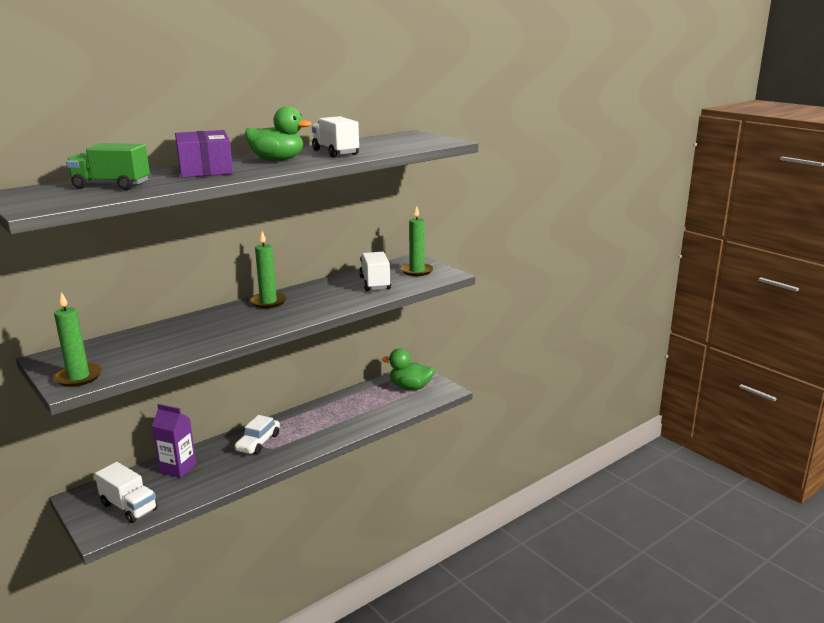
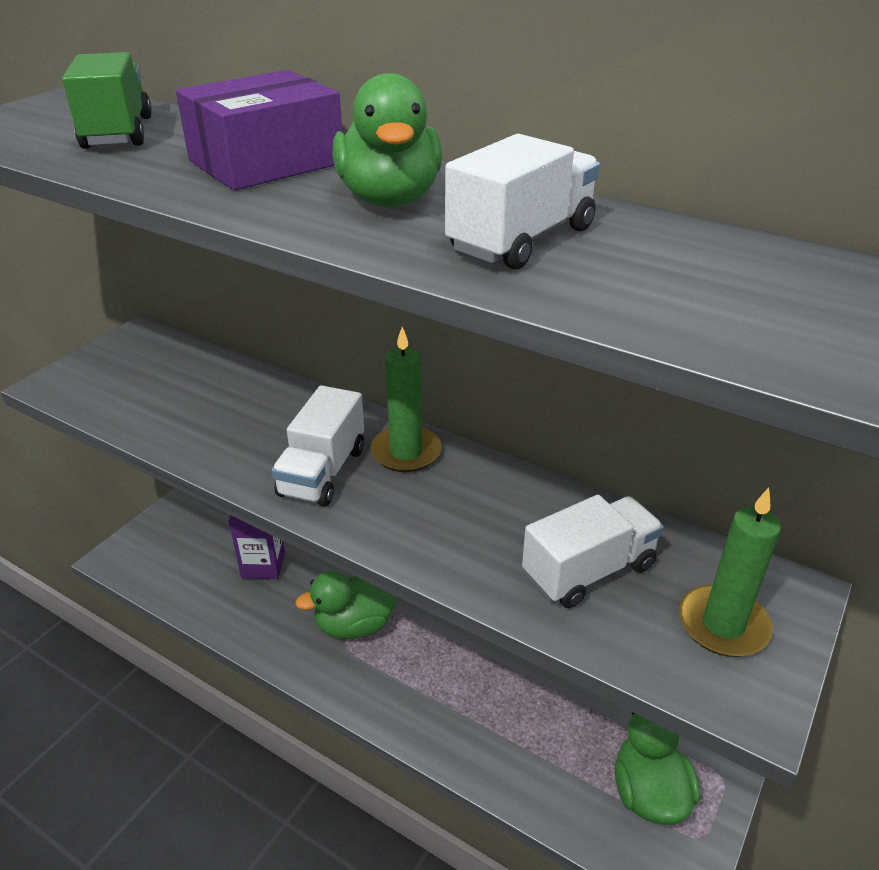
camera: 70 degrees right, 15 degrees up
green candle [54,292,102,387] -> none
white truck [95,462,158,523] -> white truck moved to [271,385,364,507]
white car [234,415,280,454] -> green duck [295,571,397,639]

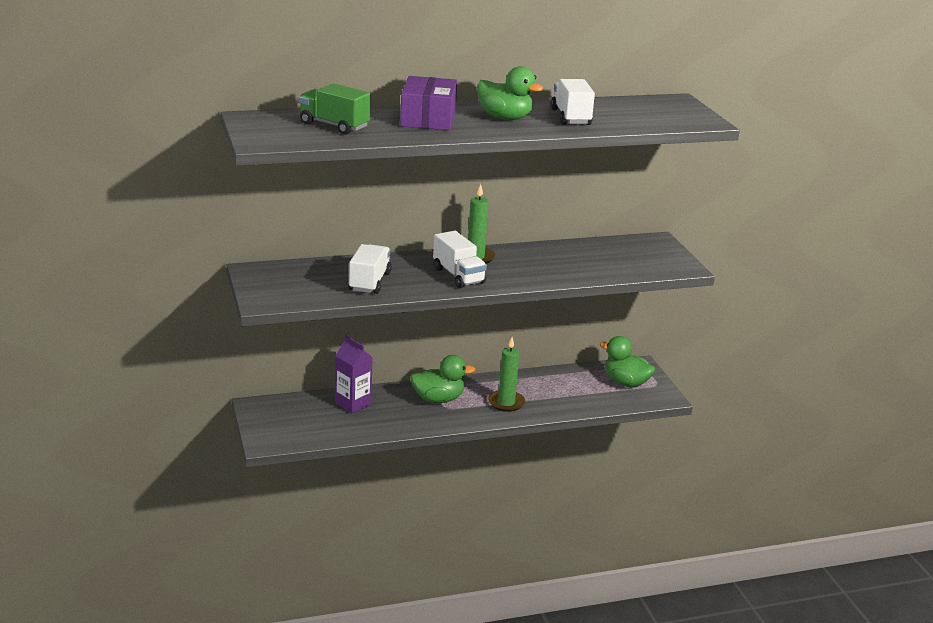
camera: 50 degrees left, 10 degrees down
green duck [295,571,397,639] -> green duck turned 120 degrees counterclockwise [410,355,475,403]
white truck [522,495,664,608] -> white truck moved to [349,244,392,294]
green candle [679,488,781,657] -> green candle moved to [488,337,525,412]

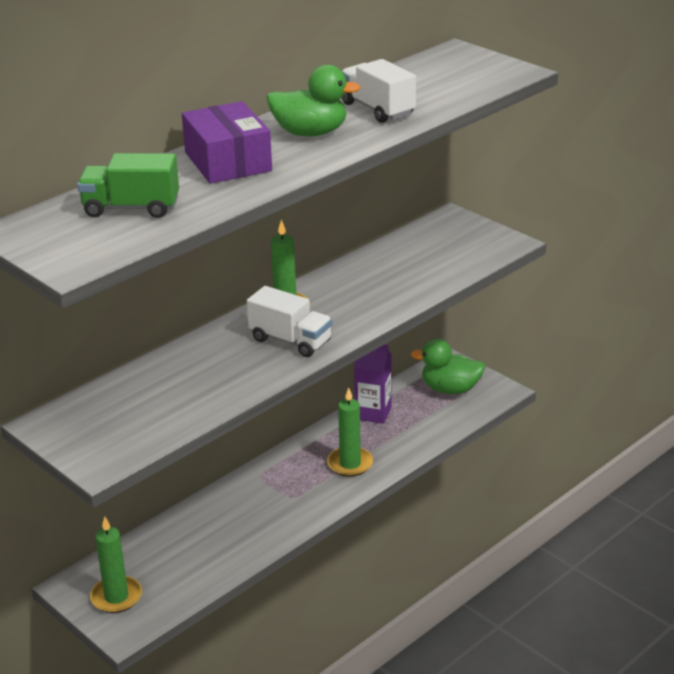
camera: 25 degrees left, 5 degrees up
purple carton [335,336,373,413] -> purple carton moved to [354,344,392,424]
white truck [349,244,392,294] -> none
green duck [410,355,475,403] -> none
none -> green candle [90,516,142,613]

